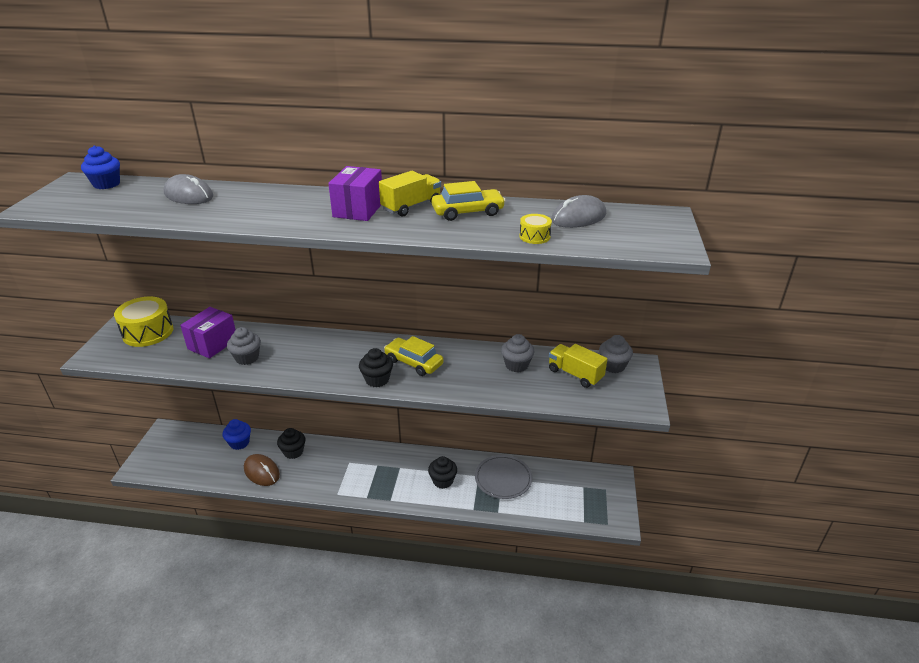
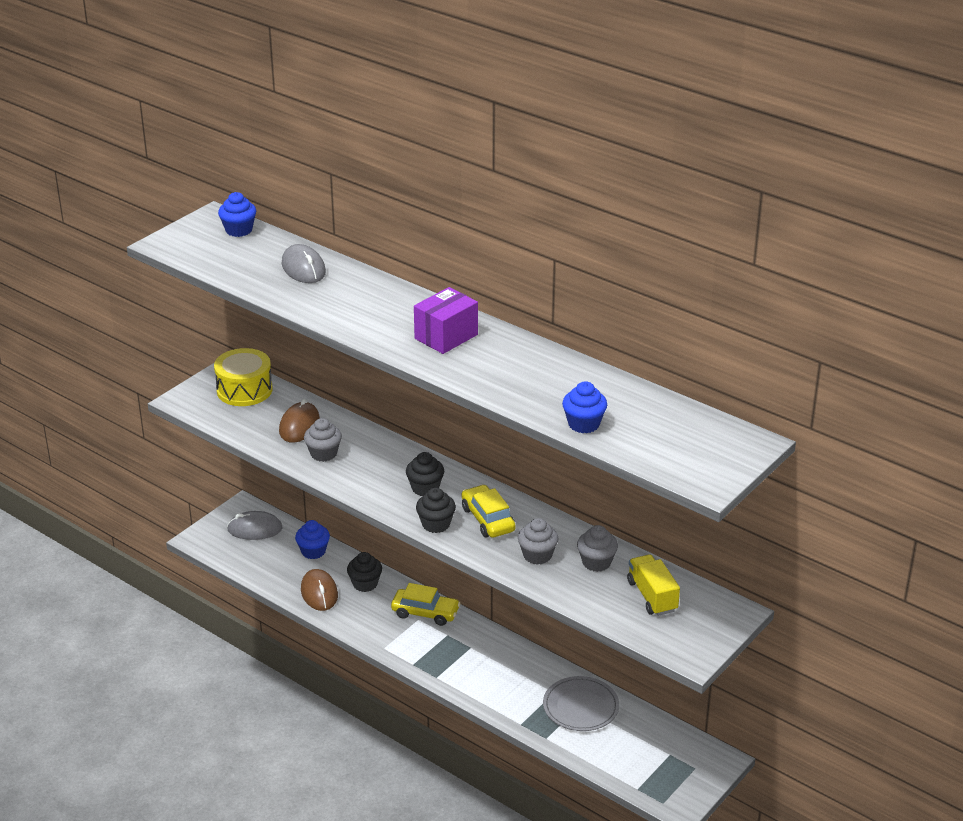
camera: 30 degrees right, 0 degrees up
purple box [180,307,236,358] -> brown mouse [279,399,320,443]
yellow truck [379,171,441,217] -> none
black cupcake [428,456,457,489] -> black cupcake moved to [406,452,444,496]
yellow car [432,181,506,221] -> yellow car moved to [391,583,460,626]
yellow drum [519,214,552,244] -> blue cupcake [562,381,607,433]
grey mouse [551,195,606,228] -> grey mouse moved to [227,511,283,540]
grey cupcake [599,335,633,373] -> grey cupcake moved to [518,518,558,565]

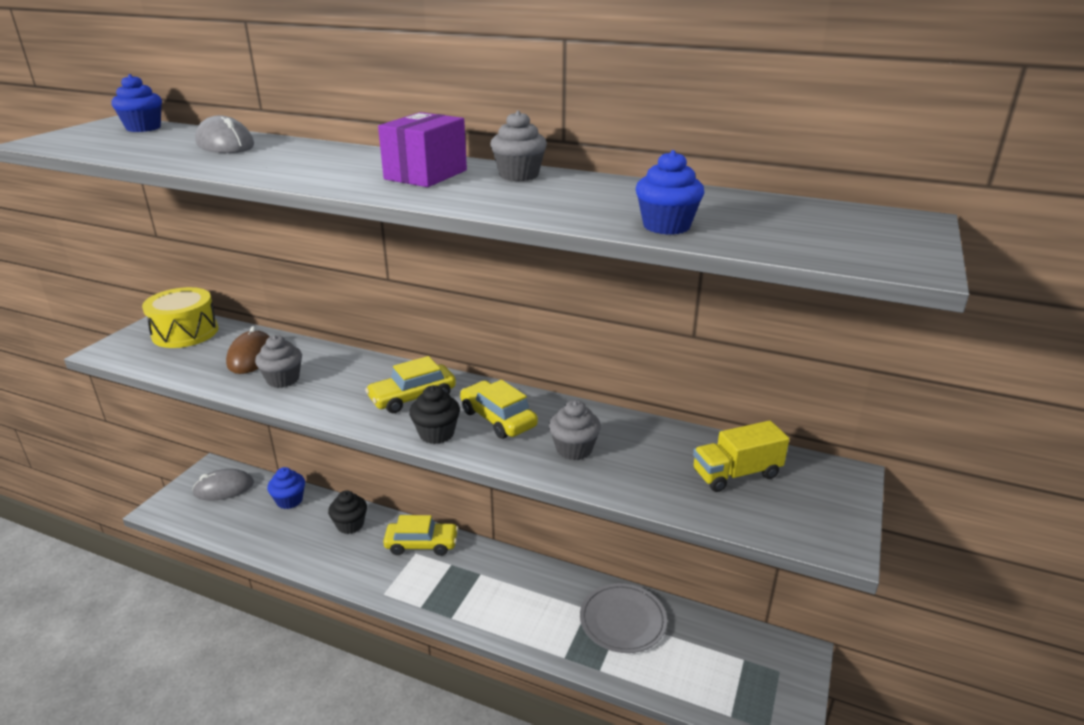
camera: 15 degrees left, 5 degrees down
brown mouse [301,569,338,611] -> none
black cupcake [406,452,444,496] -> yellow car [365,356,456,413]
grey cupcake [577,525,618,572] -> grey cupcake moved to [490,110,547,181]
yellow truck [627,554,680,616] -> yellow truck turned 75 degrees counterclockwise [693,420,789,492]

